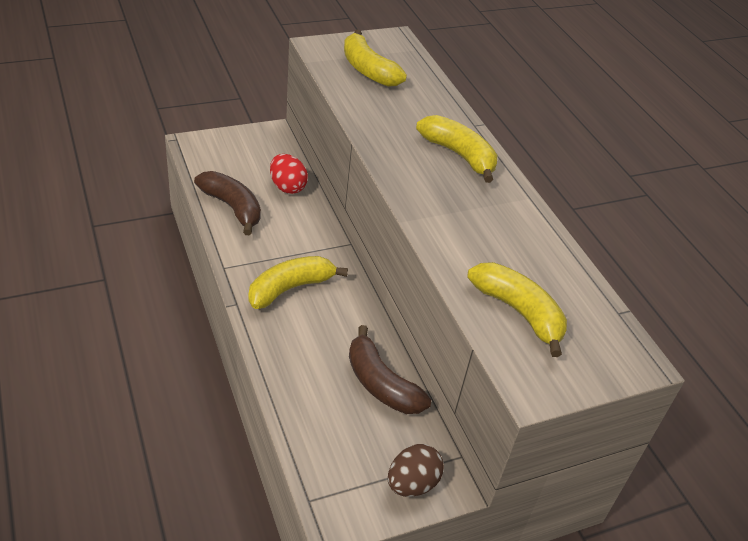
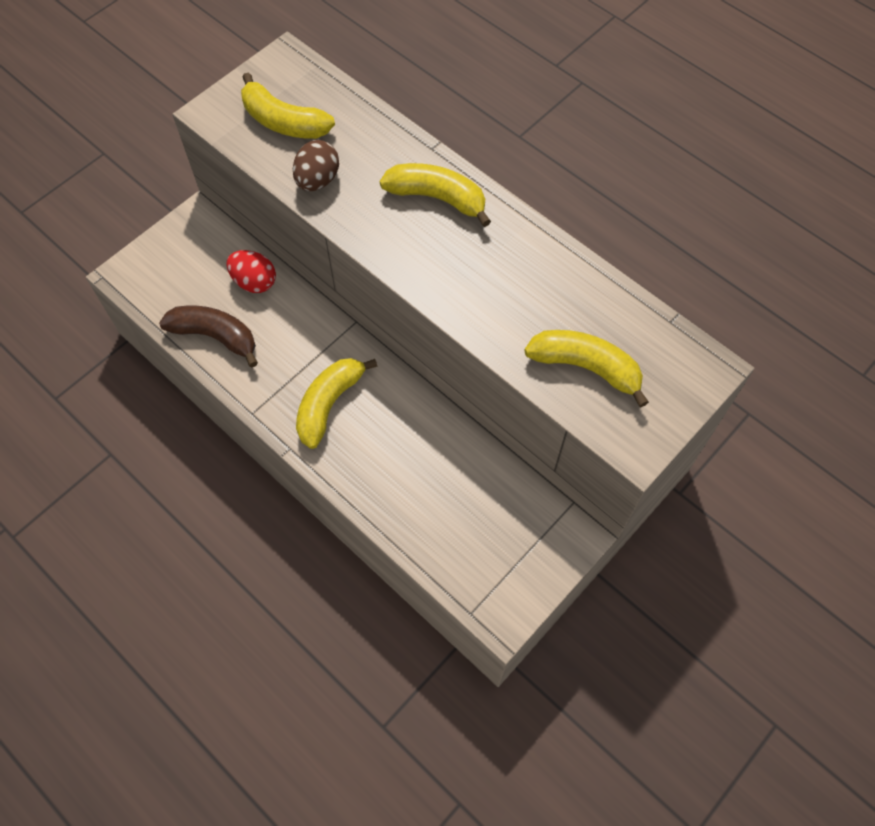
camera: 20 degrees left, 20 degrees up
brown banana [349,325,431,414] -> none
brown egg [388,444,444,497] -> brown egg moved to [293,140,339,191]

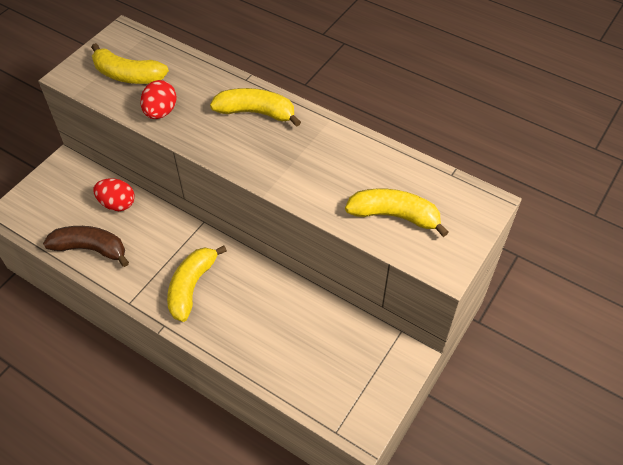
camera: 10 degrees left, 10 degrees down
brown egg [293,140,339,191] -> red egg [141,80,177,119]

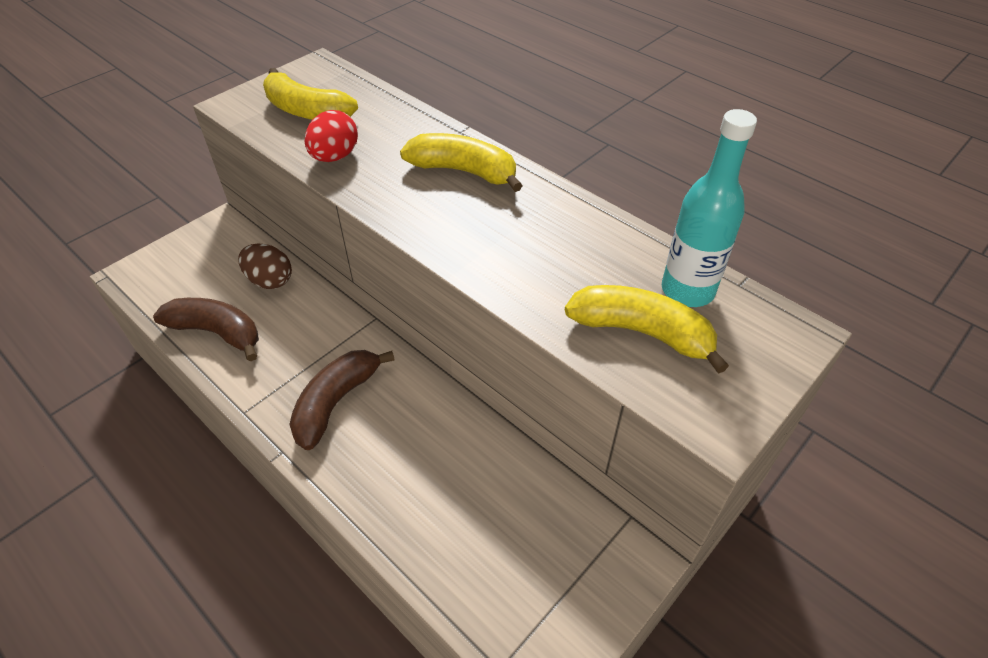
camera: 10 degrees right, 5 degrees down
red egg [93,178,135,211] -> brown egg [238,244,292,289]
yellow banana [167,245,227,322] -> brown banana [289,350,395,450]
none -> turquoise bottle [662,109,757,307]

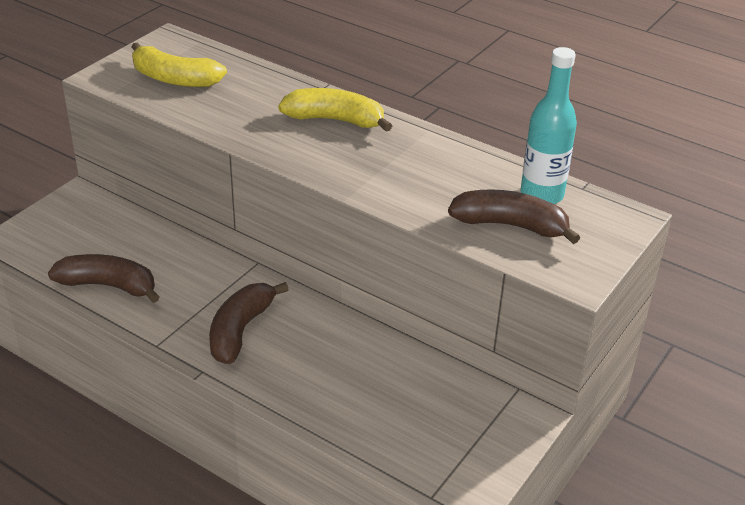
camera: 10 degrees left, 10 degrees down
brown egg [238,244,292,289] -> none
red egg [305,110,358,162] -> none
yellow banana [565,285,729,374] -> brown banana [448,189,580,244]

